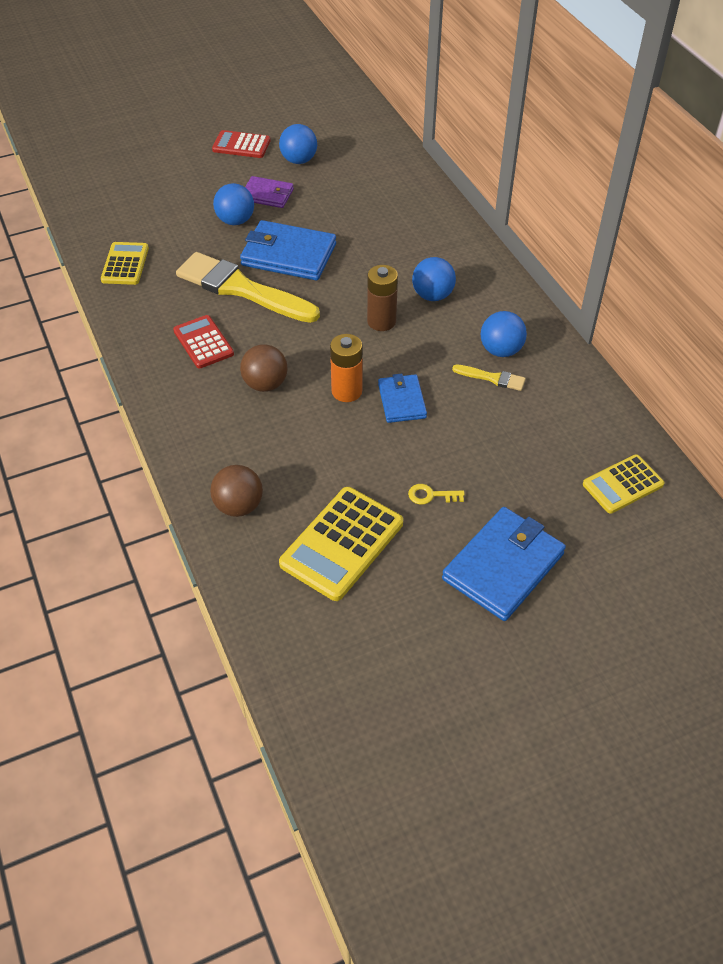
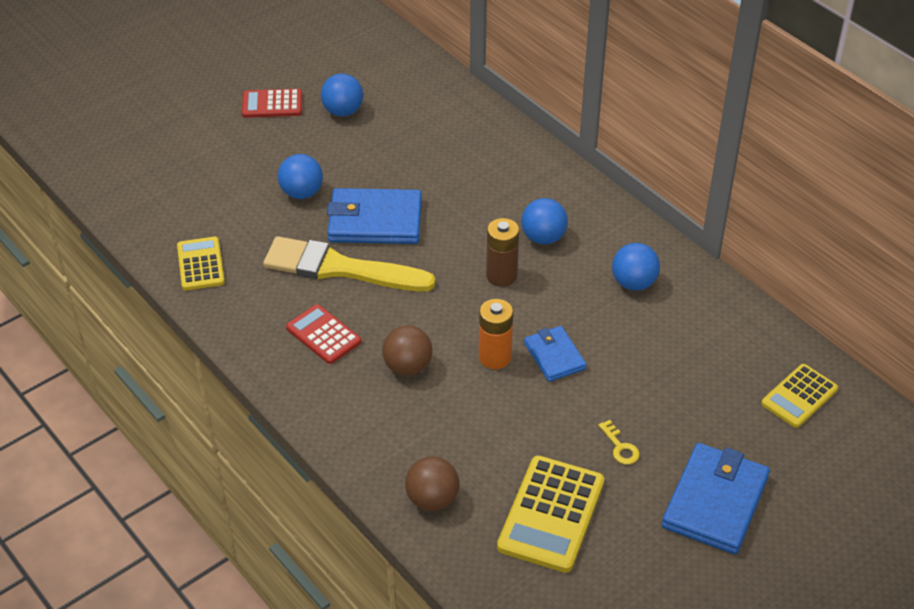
camera: 15 degrees left, 5 degrees down
purple wallet [245,176,294,208] -> none
yellow key [408,484,465,505] -> yellow key turned 105 degrees counterclockwise [598,420,640,465]
yellow brush [452,364,526,391] -> none

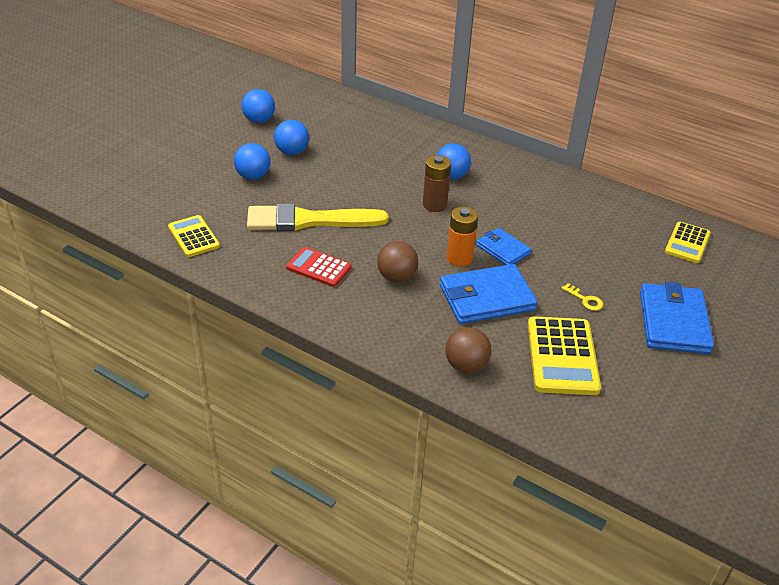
camera: 20 degrees left, 5 degrees down
red calculator [242,89,302,118] -> none
blue wallet [327,188,422,244] -> blue wallet moved to [440,264,538,324]
blue ball [612,243,660,291] -> blue ball moved to [274,120,309,155]

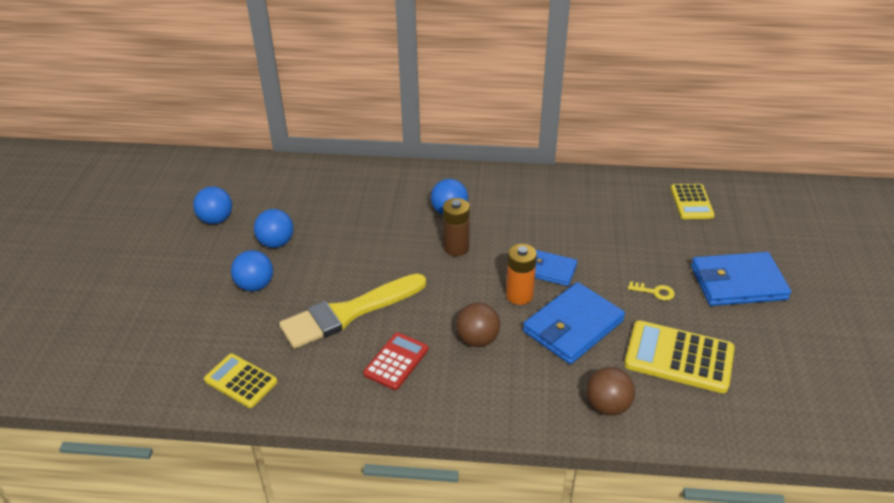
camera: 25 degrees left, 0 degrees up
red calculator [286,247,352,287] -> red calculator turned 120 degrees clockwise [363,332,428,390]
yellow calculator [528,316,601,395] -> yellow calculator turned 135 degrees clockwise [624,320,735,393]
blue wallet [640,282,714,354] -> blue wallet turned 75 degrees counterclockwise [691,252,791,306]

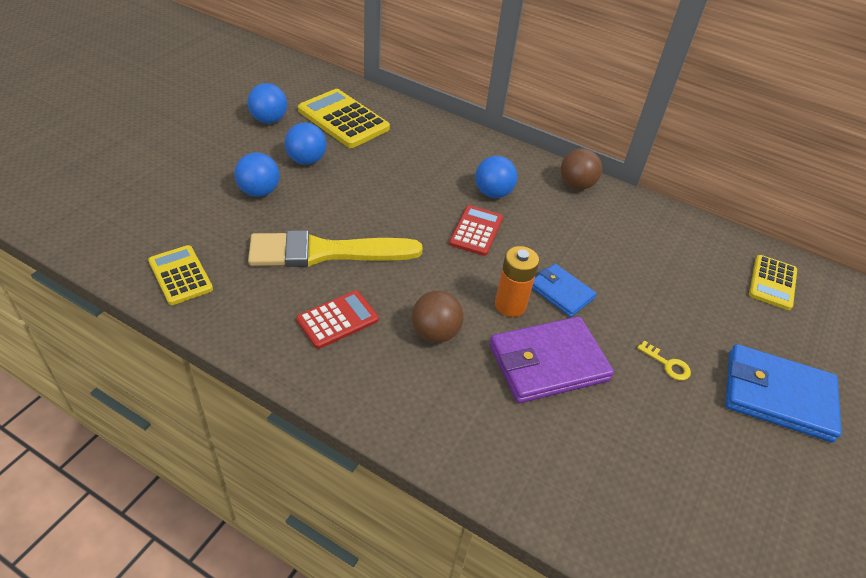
camera: 20 degrees right, 5 degrees up
brown battery [443,198,470,256] -> red calculator [449,205,503,256]
blue wallet [523,282,625,364] -> purple wallet [489,316,614,403]
brown ball [586,367,635,416] -> brown ball moved to [561,148,602,190]
yellow calculator [624,320,735,393] -> yellow calculator moved to [298,89,390,148]

